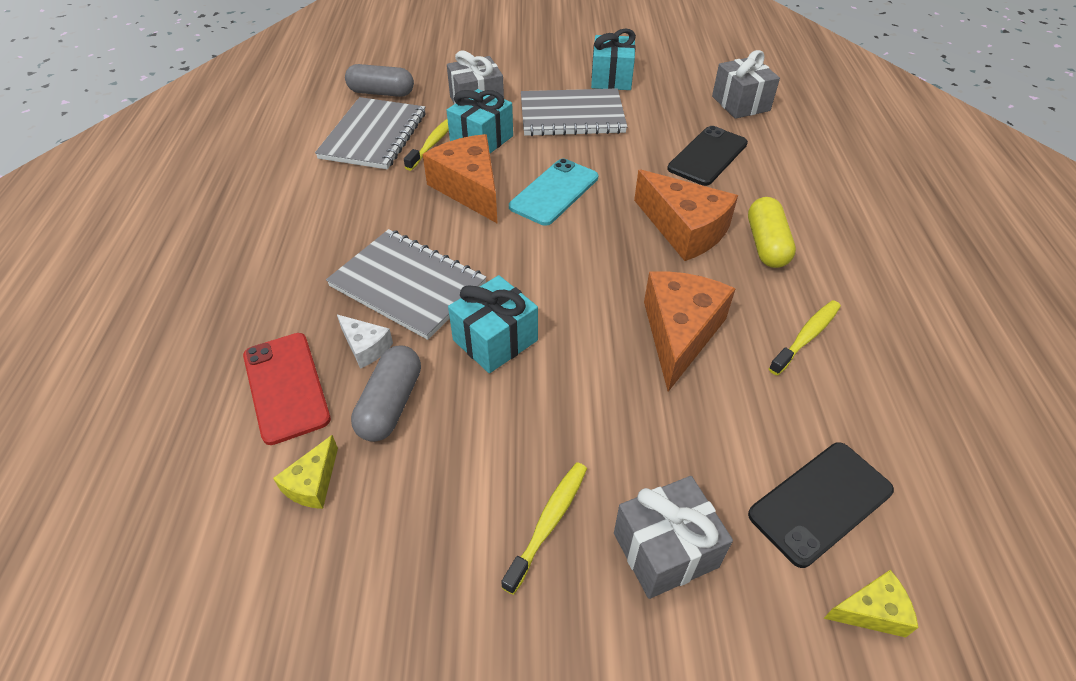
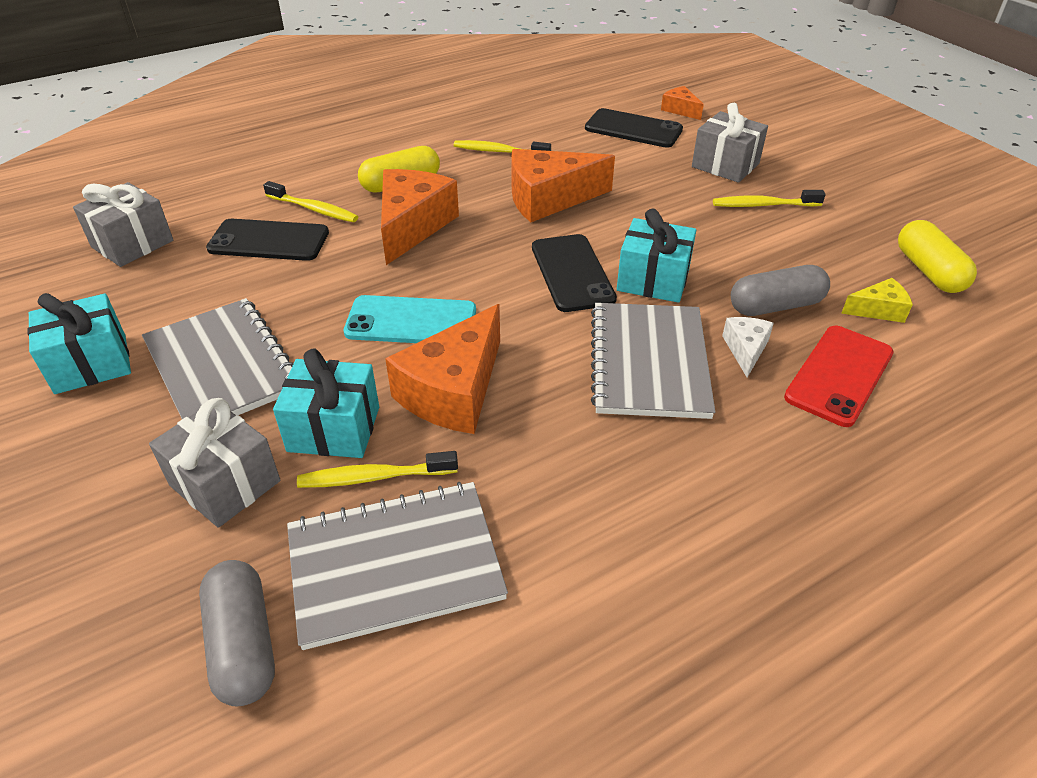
camera: 120 degrees left, 5 degrees down
yellow cheese [824,570,918,638] -> orange cheese [661,86,704,120]
none -> yellow toothbrush [263,181,359,222]
none -> black phone [532,234,617,312]
none -> yellow capsule [898,220,977,293]

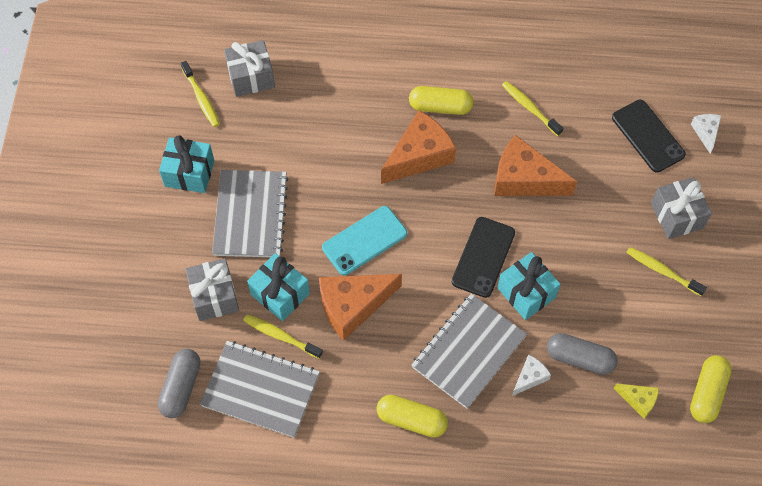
camera: 35 degrees right, 20 degrees up
black phone [206,219,329,261] -> none
yellow toothbrush [263,181,359,222] -> yellow toothbrush moved to [181,61,220,127]
turquoise phone [344,295,476,343] -> turquoise phone turned 75 degrees counterclockwise [322,206,407,275]
orange cheese [661,86,704,120] -> white cheese [691,114,721,153]
red phone [784,326,894,427] -> none
none -> yellow capsule [376,395,448,438]

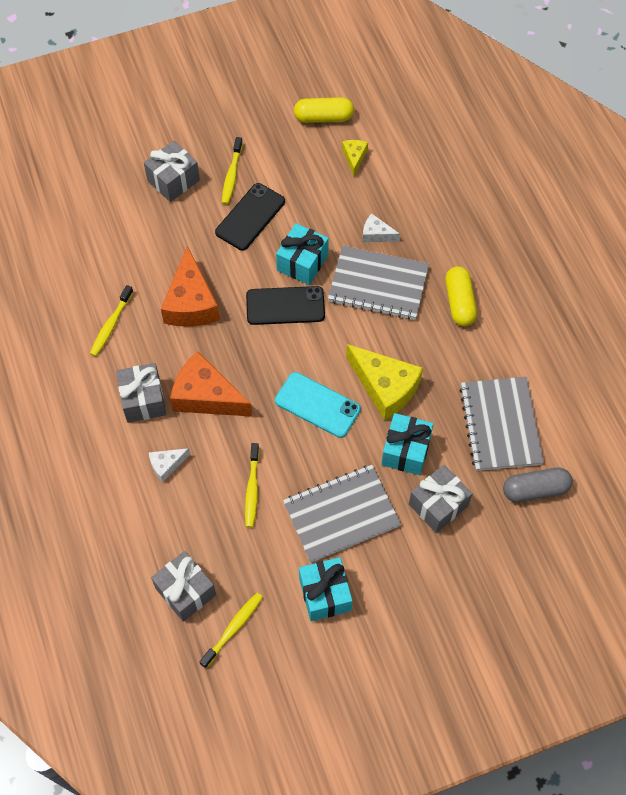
camera: 115 degrees left, 0 degrees up
yellow toothbrush [243,314,323,359] -> yellow toothbrush moved to [245,443,259,528]
orange cheese [319,274,402,340] -> yellow cheese [346,344,423,420]
yellow capsule [409,86,474,115] -> grey gift [116,363,166,423]
grey capsule [547,333,618,375] -> none
black phone [612,100,686,173] -> black phone moved to [215,183,285,251]
white cheese [691,114,721,153] -> white cheese moved to [149,448,190,482]

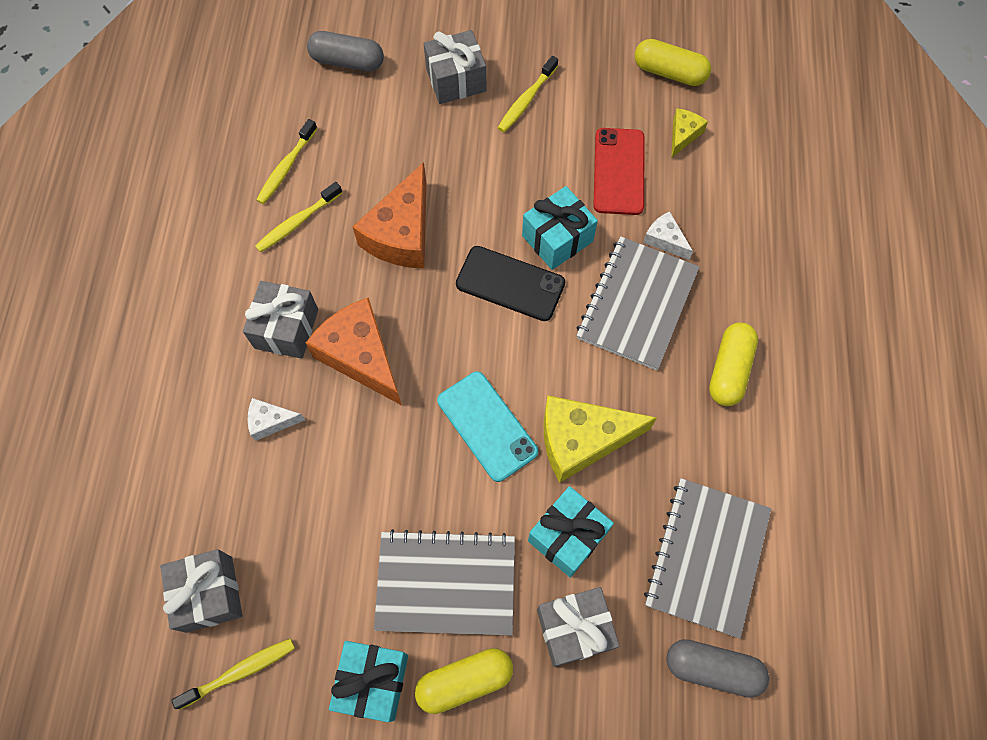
camera: 25 degrees right, 5 degrees up
black phone [215,183,285,251] -> none
yellow toothbrush [245,443,259,528] -> yellow toothbrush moved to [257,119,317,204]
grey notebook [328,246,429,320] -> grey notebook turned 75 degrees clockwise [576,236,699,370]
yellow cheese [346,344,423,420] -> yellow cheese turned 105 degrees clockwise [543,395,657,483]
none -> grey capsule [307,31,384,72]
none -> yellow capsule [415,648,513,714]
none -> red phone [593,128,645,215]

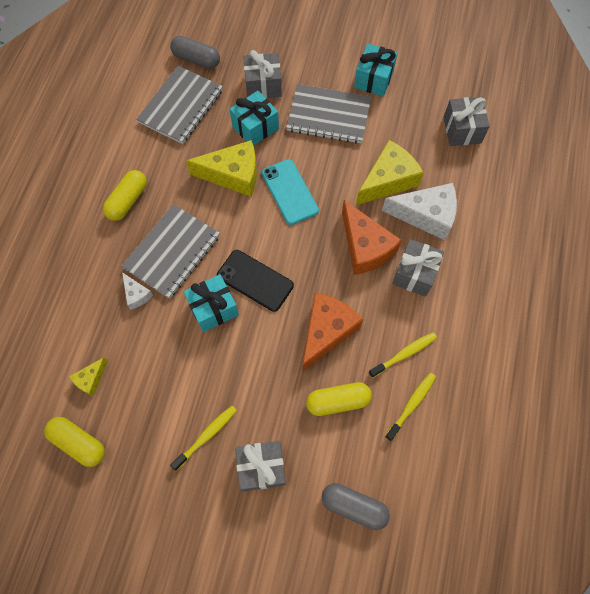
camera: 170 degrees left, 0 degrees up
yellow toothbrush [171,638,295,709] -> none
white cheese [248,398,305,441] -> white cheese [382,183,457,240], size x2.02
yellow capsule [415,648,513,714] -> yellow capsule moved to [306,382,372,416]
red phone [593,128,645,215] -> none
none -> yellow cheese [356,140,424,205]

